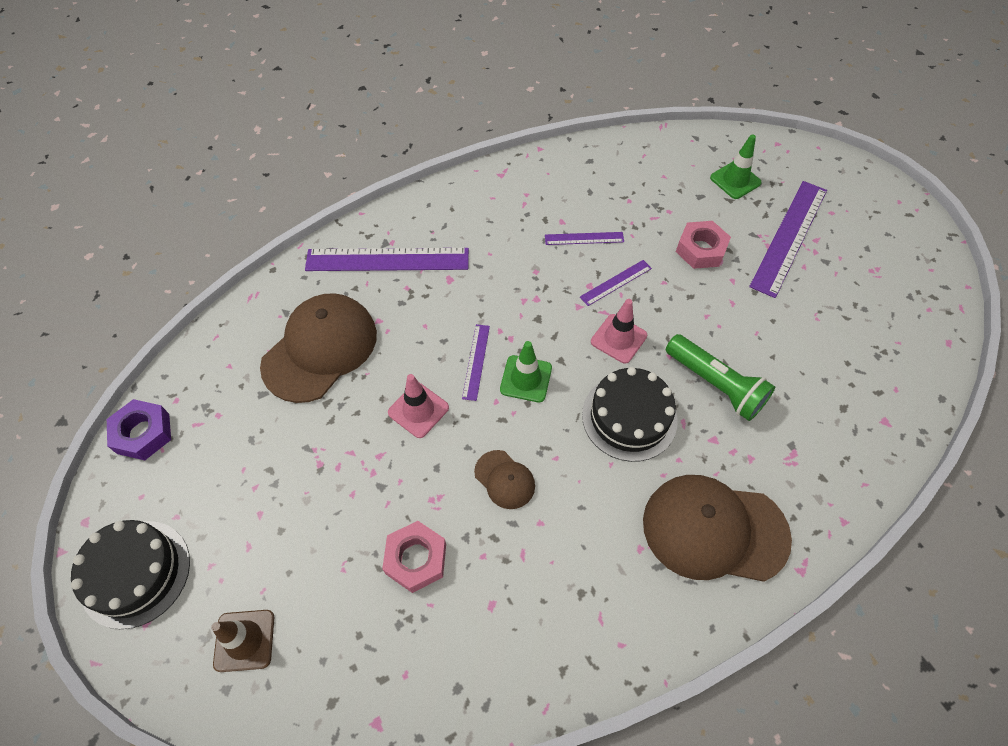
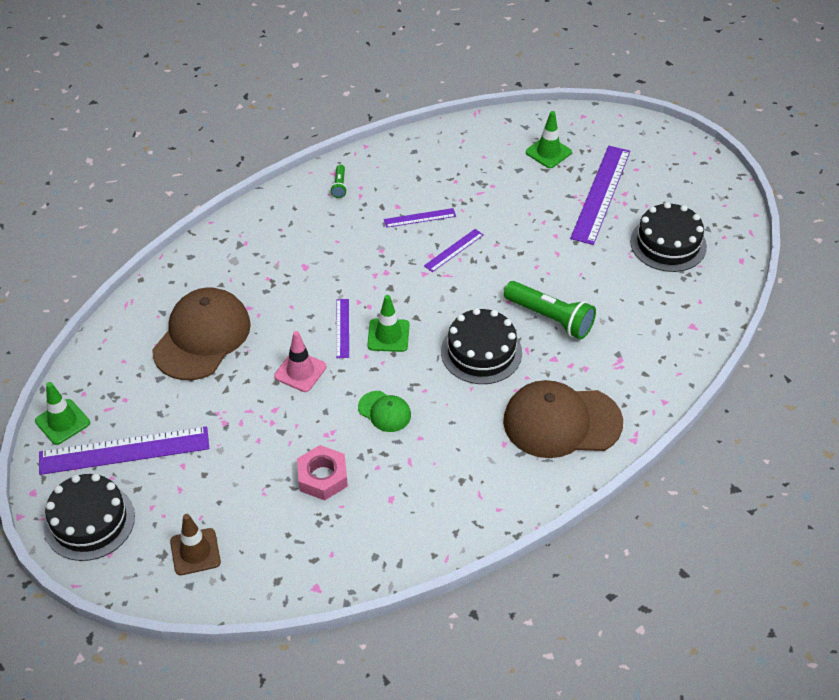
camera: 10 degrees left, 10 degrees down
purple nut [107,399,171,460] -> green traffic cone [35,382,90,445]
purple ruler [305,248,469,271] -> purple ruler moved to [39,426,209,475]
brown cap [474,450,535,509] -> green cap [358,391,411,432]
pink traffic cone [591,299,647,364] -> none
pink nut [676,221,731,269] -> none
none -> green flashlight [330,165,347,198]
none -> black cake [630,202,707,272]

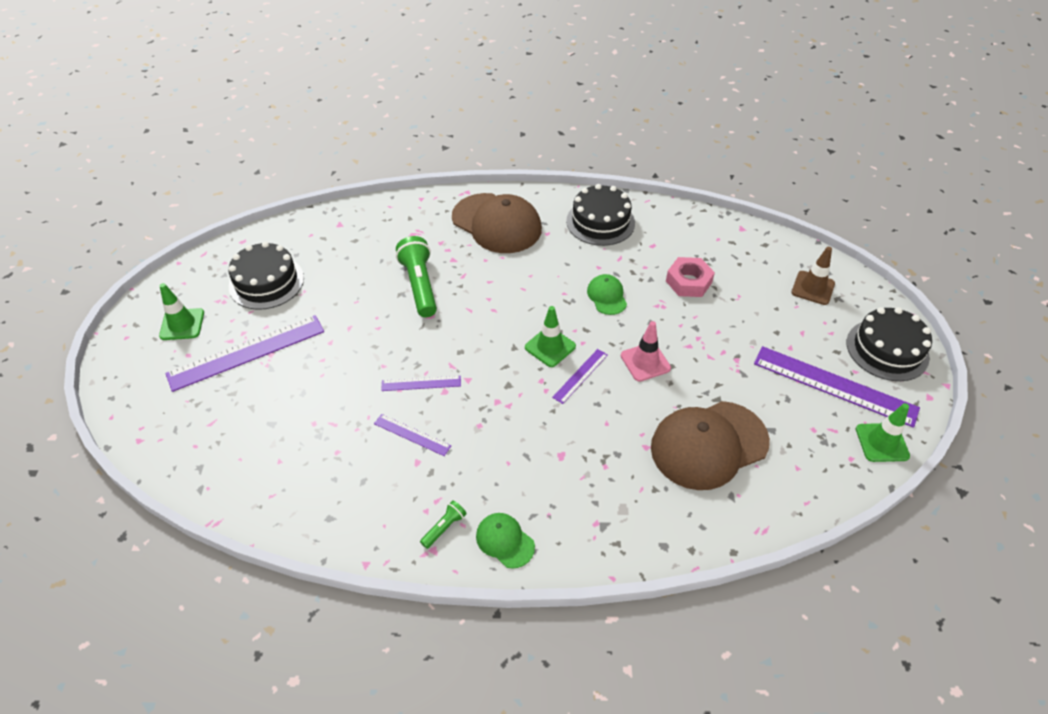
camera: 140 degrees left, 0 degrees up
black cake [441,308,522,384] -> black cake moved to [566,184,635,246]
green traffic cone [526,111,572,168] -> green traffic cone moved to [159,283,204,340]
none -> green cap [476,513,535,569]

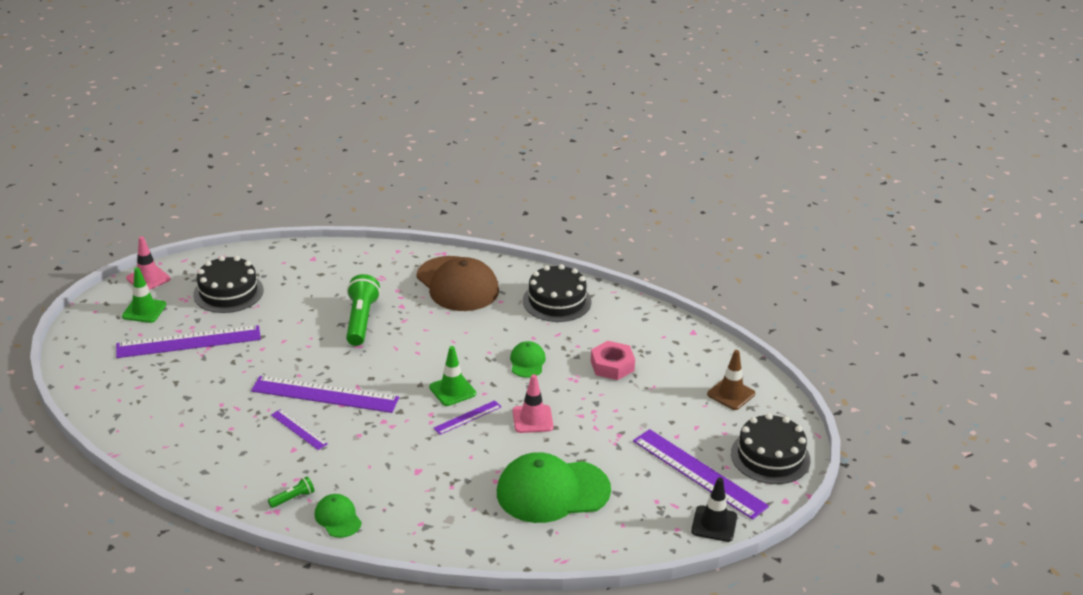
camera: 15 degrees right, 15 degrees down
purple ruler [381,376,461,391] -> purple ruler [251,376,399,413], size x2.02
brown cap [651,401,770,490] -> green cap [497,452,611,523]
green traffic cone [856,403,910,462] -> black traffic cone [691,477,737,542]
none -> pink traffic cone [126,236,171,290]

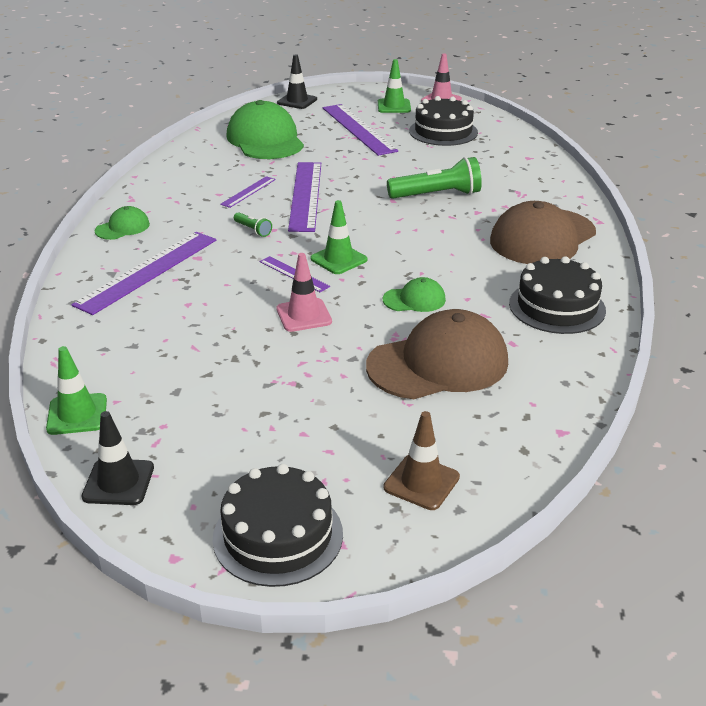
camera: 80 degrees right, 0 degrees up
green flashlight [268,476,315,508] -> green flashlight moved to [234,212,272,237]
green cap [497,452,611,523] -> green cap moved to [226,100,304,159]
pink nut [591,341,635,380] -> brown cap [366,309,508,399]
purple ruler [633,429,769,520] -> purple ruler moved to [71,232,216,315]
none -> green traffic cone [46,346,107,435]
none -> black traffic cone [277,54,317,109]

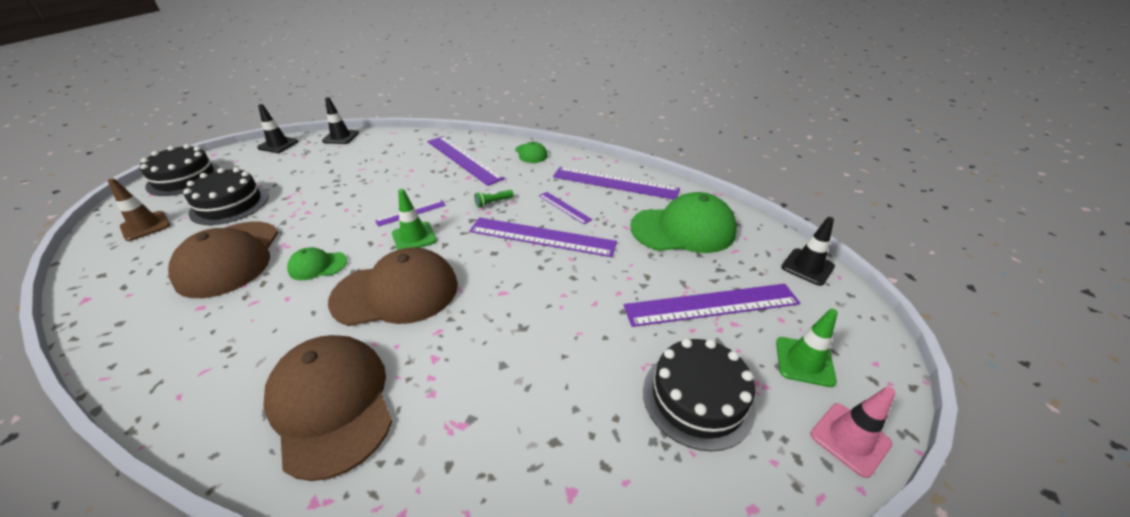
camera: 105 degrees right, 5 degrees up
green traffic cone [46,346,107,435] -> black traffic cone [322,97,359,144]
pink traffic cone [276,253,332,332] -> none
green cap [383,277,446,312] -> green cap turned 75 degrees clockwise [287,247,347,280]
green flashlight [387,157,482,199] -> none
black cake [509,256,606,334] -> black cake moved to [183,167,269,225]
none -> brown cap [328,247,458,326]
none -> purple ruler [553,167,680,200]

